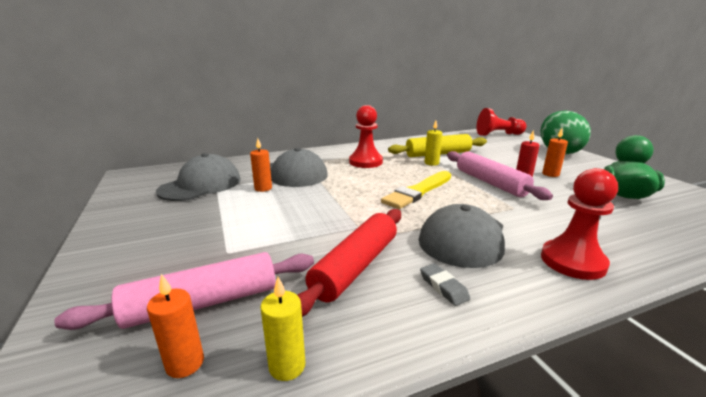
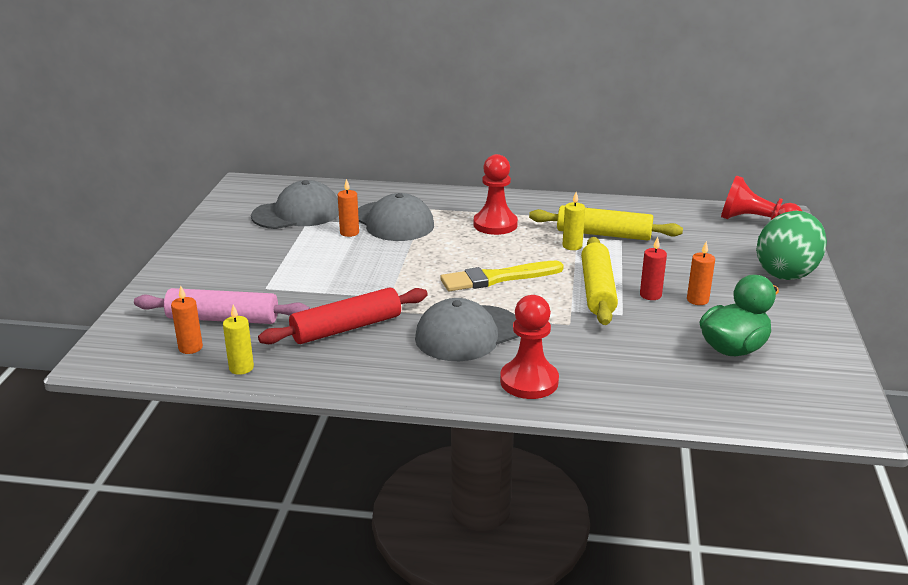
camera: 30 degrees right, 5 degrees up
grey eraser [420,263,470,306] -> none
pink rolling pin [447,151,553,200] -> yellow rolling pin [581,237,618,325]

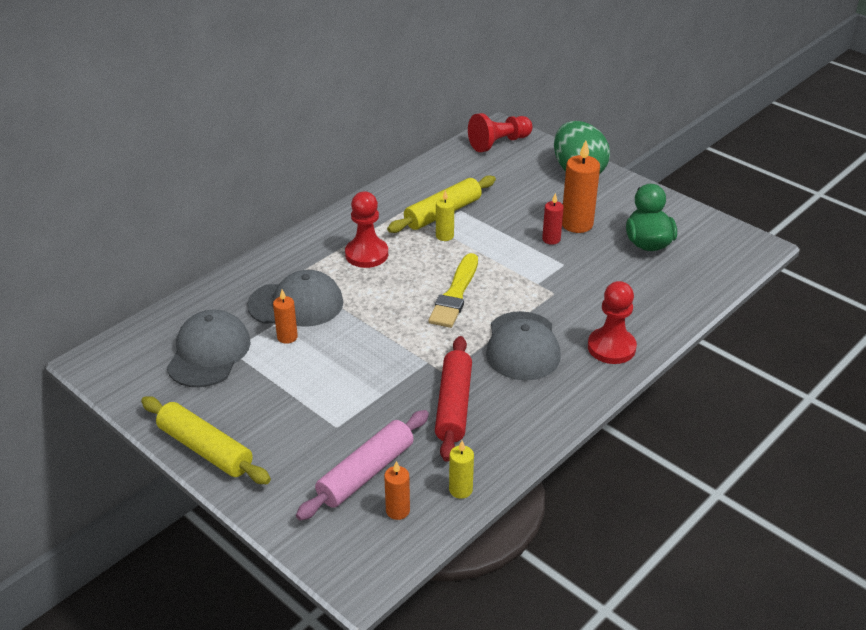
camera: 55 degrees left, 10 degrees up
yellow rolling pin [581,237,618,325] -> yellow rolling pin moved to [141,396,271,484]
orange candle [687,241,715,305] -> orange candle [562,140,600,233], size x1.79

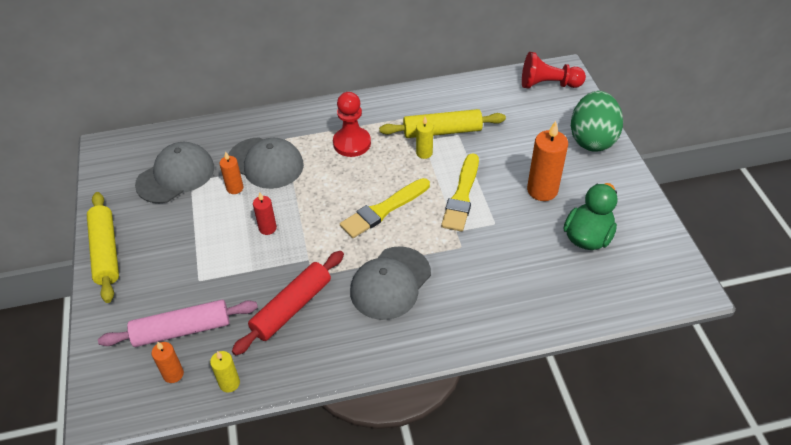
camera: 35 degrees right, 10 degrees up
red candle [542,193,564,245] -> red candle moved to [253,192,277,235]
red pawn [588,281,637,364] -> none
none -> yellow brush [441,153,479,232]

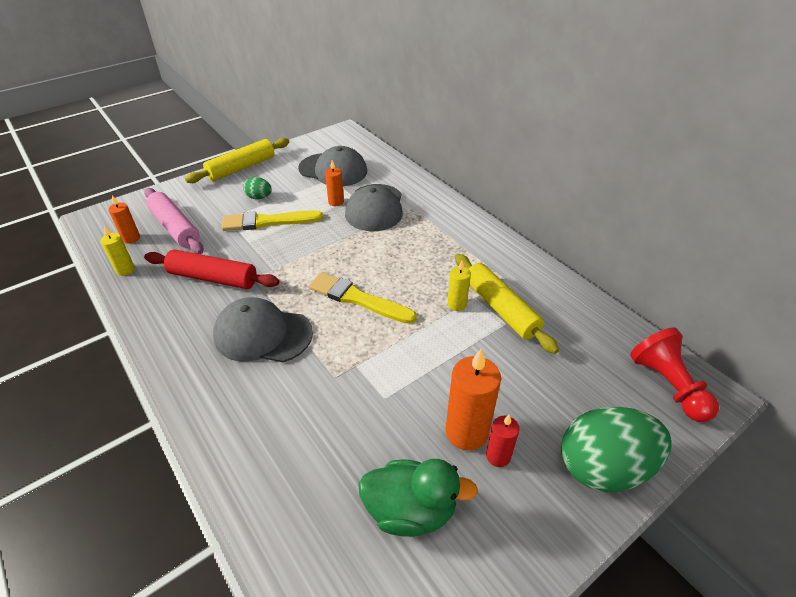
camera: 65 degrees right, 5 degrees down
red candle [253,192,277,235] -> red candle moved to [486,414,519,467]
red pawn [333,92,371,157] -> none
yellow brush [441,153,479,232] -> yellow brush moved to [222,210,323,231]
none -> green egg [243,177,272,199]

